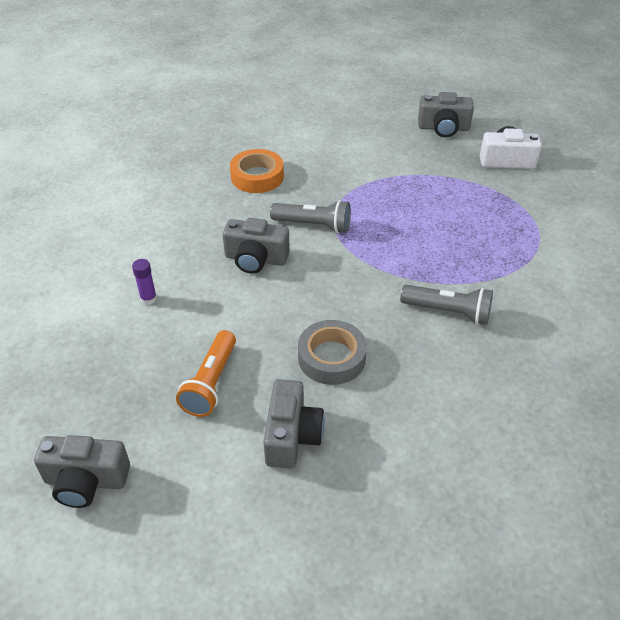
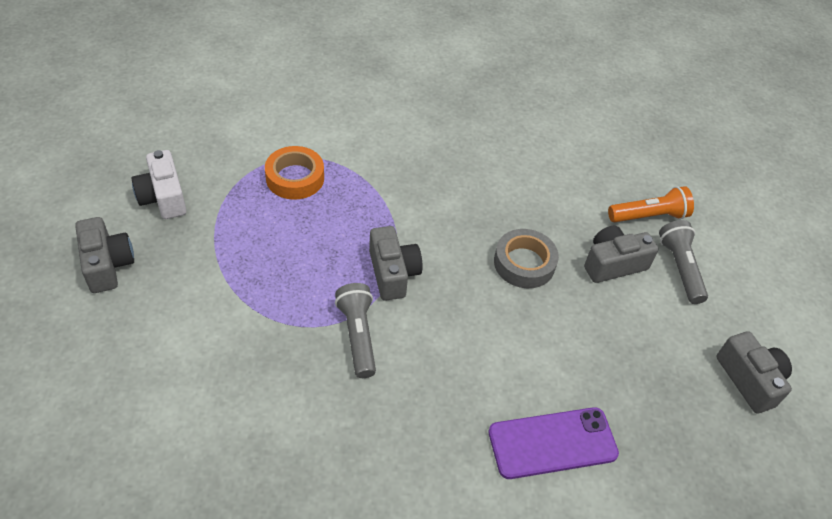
camera: 120 degrees left, 5 degrees up
purple glue stick [132,259,157,305] -> purple phone [489,407,619,479]
orange flashlight [176,330,236,417] -> orange flashlight moved to [608,186,694,223]
grey camera [223,218,290,274] -> grey camera moved to [369,226,423,301]
orange tape [230,149,284,193] -> orange tape moved to [265,146,324,200]
grey flashlight [400,285,493,325] -> grey flashlight moved to [659,220,708,304]

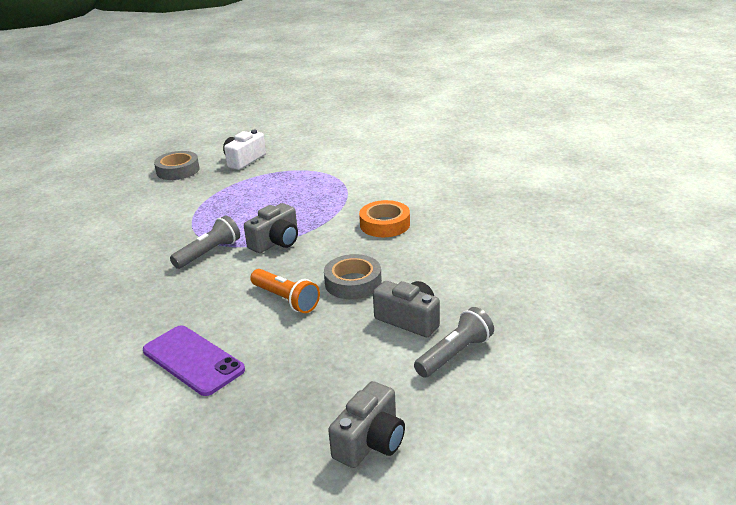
camera: 60 degrees right, 20 degrees down
grey camera [75,217,134,293] -> grey tape [154,151,200,180]
orange tape [265,146,324,200] -> orange tape moved to [359,200,410,237]
orange flashlight [608,186,694,223] -> orange flashlight moved to [250,269,320,313]

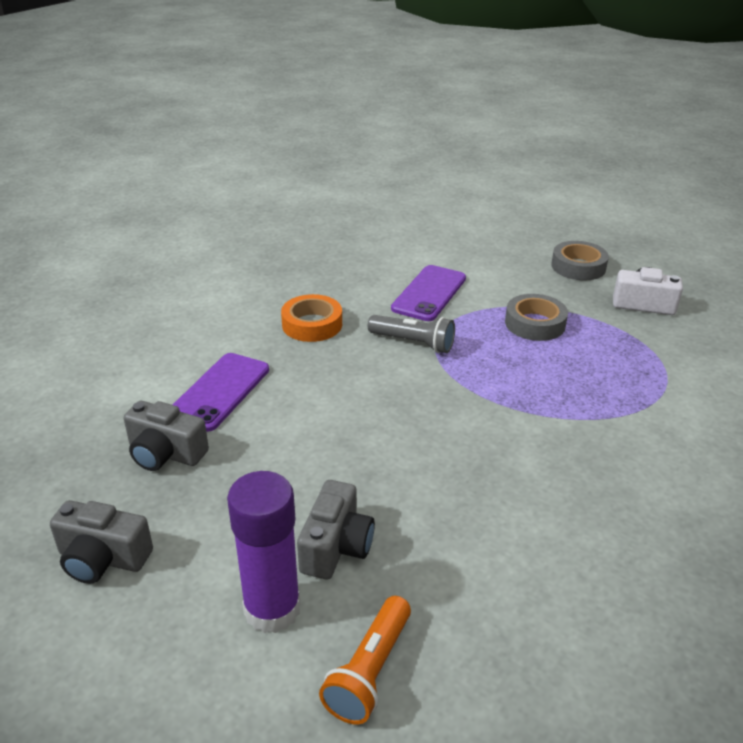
camera: 70 degrees right, 5 degrees up
grey camera [244,203,298,253] -> grey camera moved to [124,401,209,471]
orange flashlight [250,269,320,313] -> orange flashlight moved to [319,596,411,725]
grey tape [324,254,382,299] -> grey tape moved to [505,294,568,341]
orange tape [359,200,410,237] -> orange tape moved to [281,294,342,342]
grey flashlight [414,307,494,378] -> purple glue stick [227,471,300,633]
none -> purple phone [391,265,466,321]

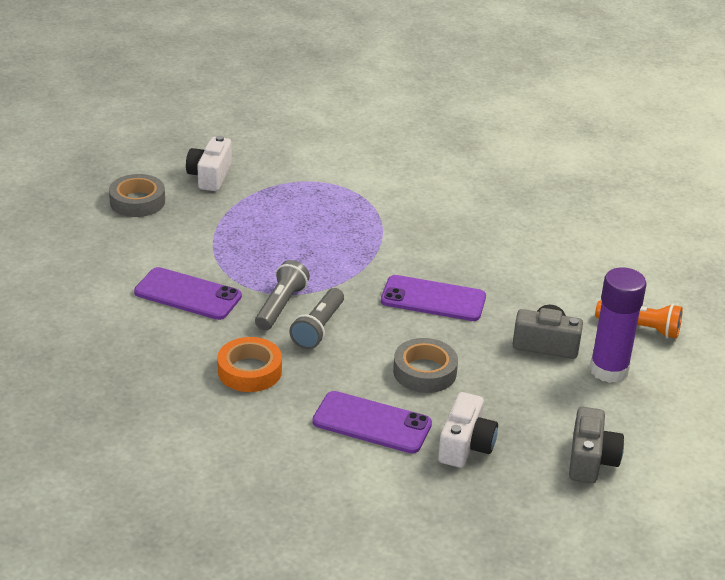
camera: 95 degrees left, 0 degrees up
grey camera [124,401,209,471] -> white camera [438,392,498,468]
grey tape [505,294,568,341] -> grey tape moved to [393,338,458,393]
none -> grey flashlight [289,288,344,349]
none -> purple phone [381,275,486,321]

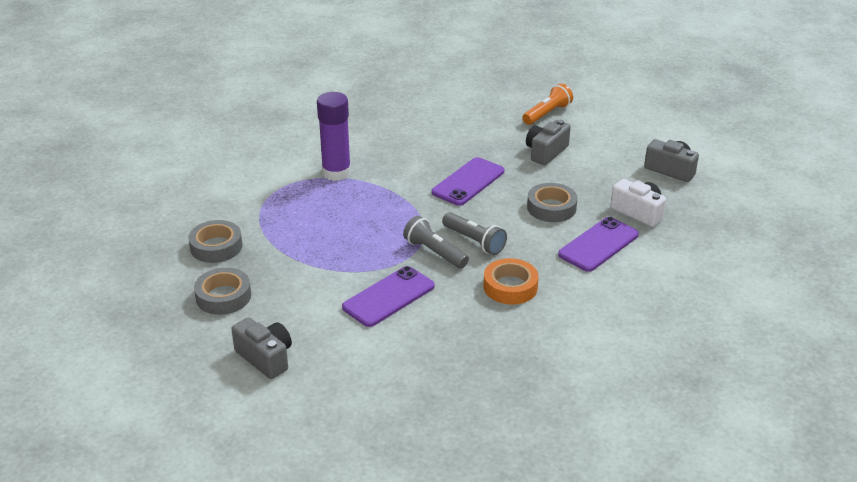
camera: 65 degrees left, 0 degrees up
white camera [186,136,232,191] -> grey tape [188,220,242,263]
purple glue stick [589,267,647,383] -> purple glue stick moved to [317,92,351,181]
none -> grey camera [231,317,292,379]

